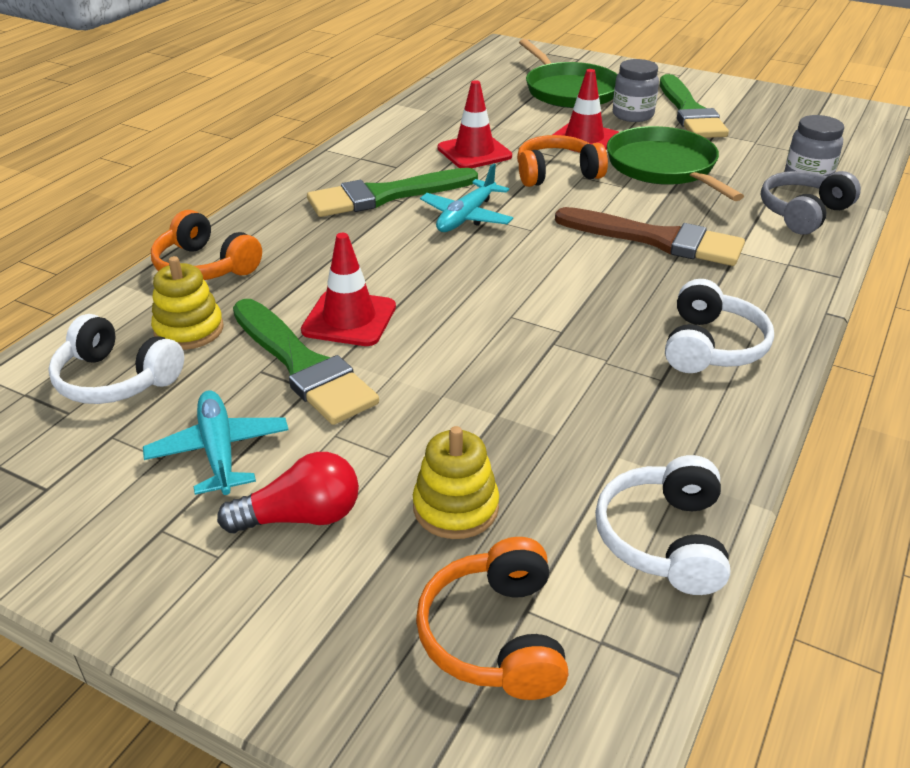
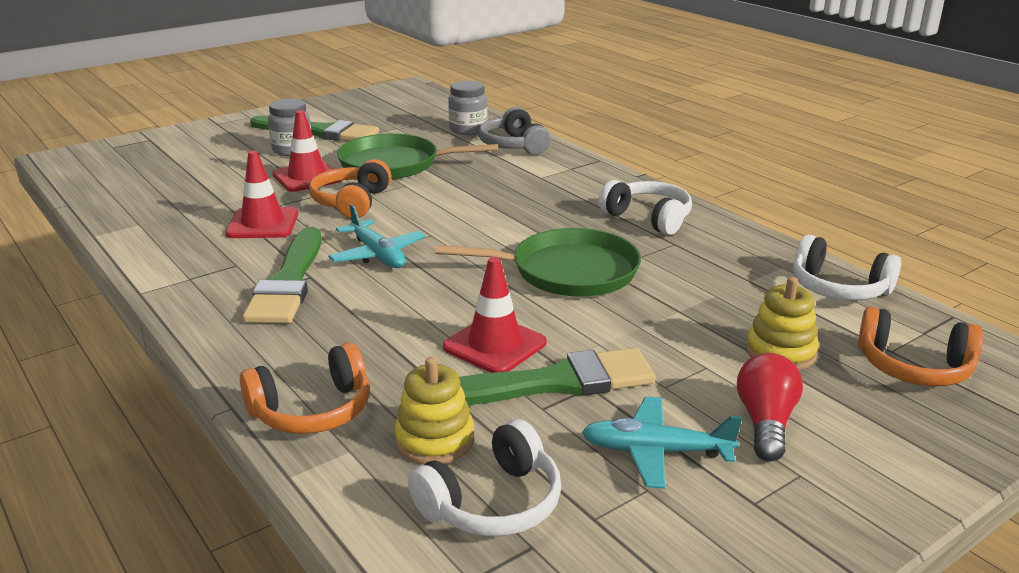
camera: 65 degrees left, 10 degrees down
green pan [519,39,618,108] -> green pan moved to [435,228,641,297]
brown brush [555,207,745,266] -> none

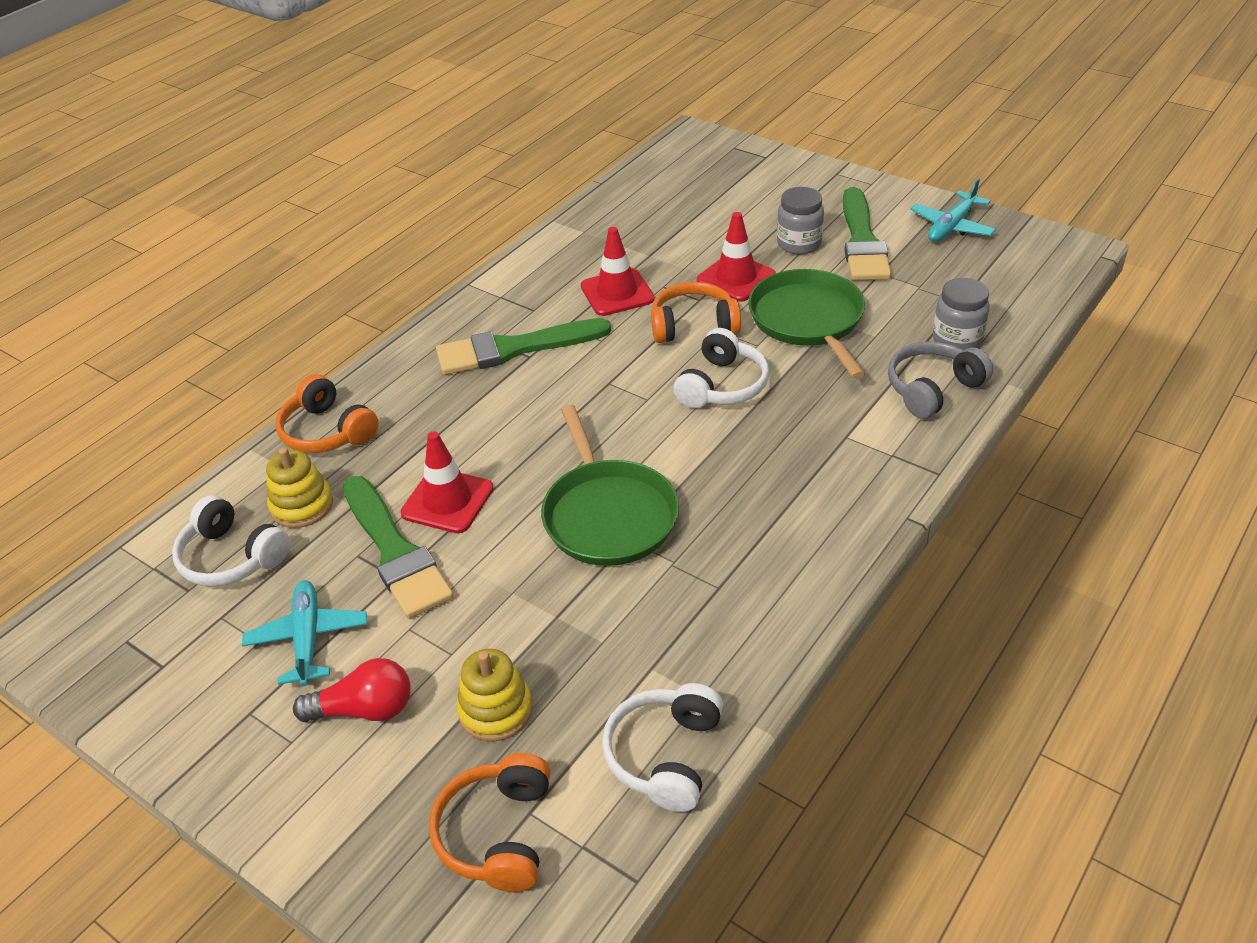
camera: 75 degrees right, 15 degrees up
turquoise plane [328,204,425,268] -> turquoise plane moved to [910,178,996,242]
white headphones [599,180,692,235] -> white headphones moved to [674,328,769,408]

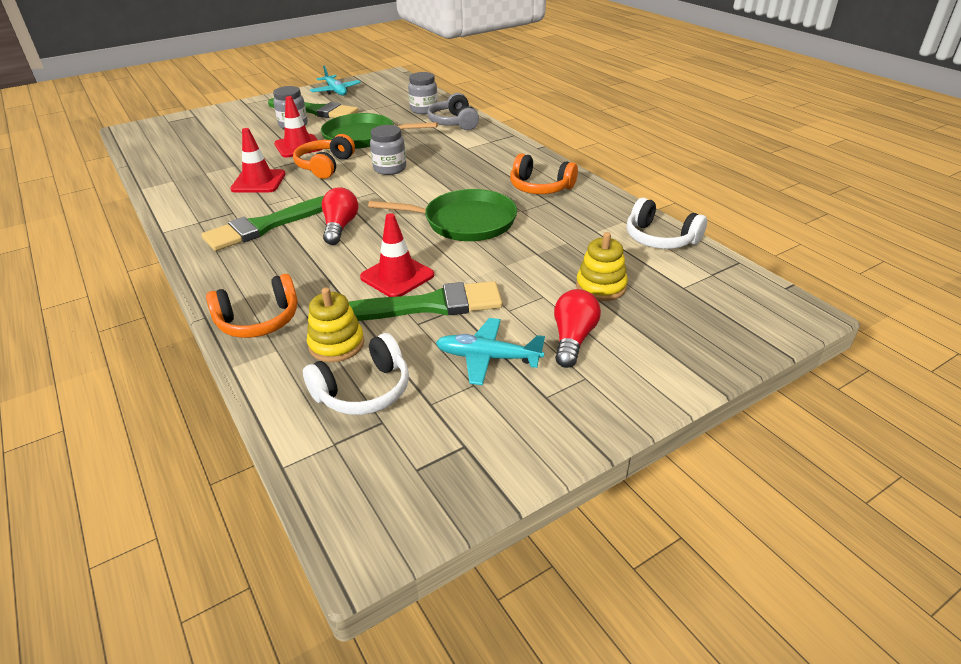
camera: 70 degrees left, 5 degrees down
orange headphones [429,753,550,892] -> orange headphones moved to [510,154,578,194]
green brush [436,318,611,375] -> green brush turned 45 degrees clockwise [202,196,324,251]
white headphones [674,328,769,408] -> grey jar [370,125,406,175]
none -> red light bulb [322,187,358,245]

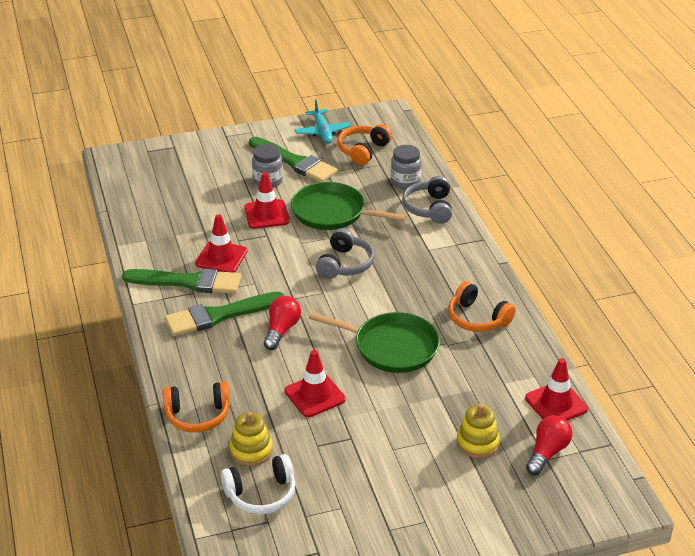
camera: 15 degrees right, 0 degrees up
orange headphones [293,134,355,179] -> orange headphones moved to [337,124,392,165]
green brush [349,281,502,321] -> green brush moved to [122,269,241,294]
grey jar [370,125,406,175] -> grey headphones [316,228,375,279]
turquoise plane [436,318,545,385] -> none
red light bulb [554,289,601,368] -> red light bulb moved to [526,415,573,475]
white headphones [626,198,707,249] -> red traffic cone [525,358,588,421]

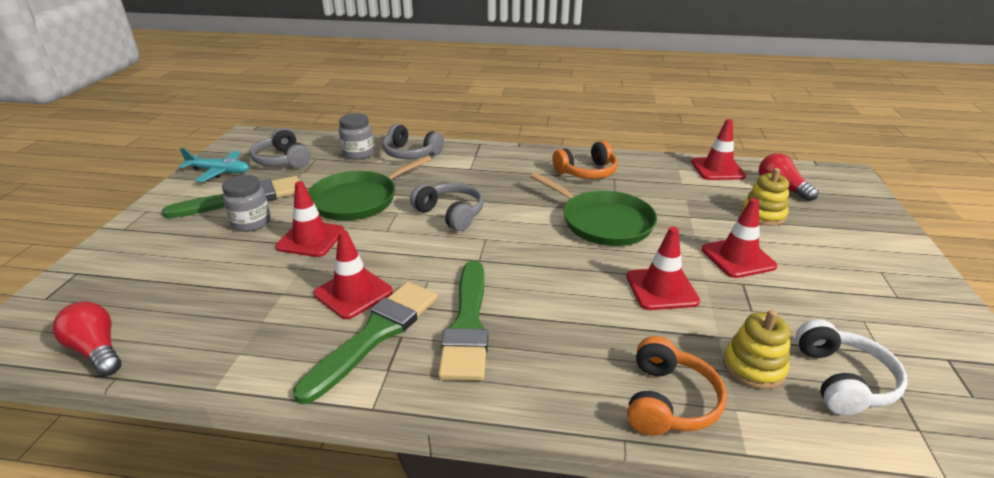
camera: 65 degrees left, 5 degrees down
red light bulb [264,296,301,350] -> red light bulb moved to [53,302,121,376]
green pan [309,312,440,373] -> green pan turned 90 degrees clockwise [530,172,657,246]
orange headphones [337,124,392,165] -> grey headphones [249,128,311,168]
none -> red traffic cone [702,198,777,278]

